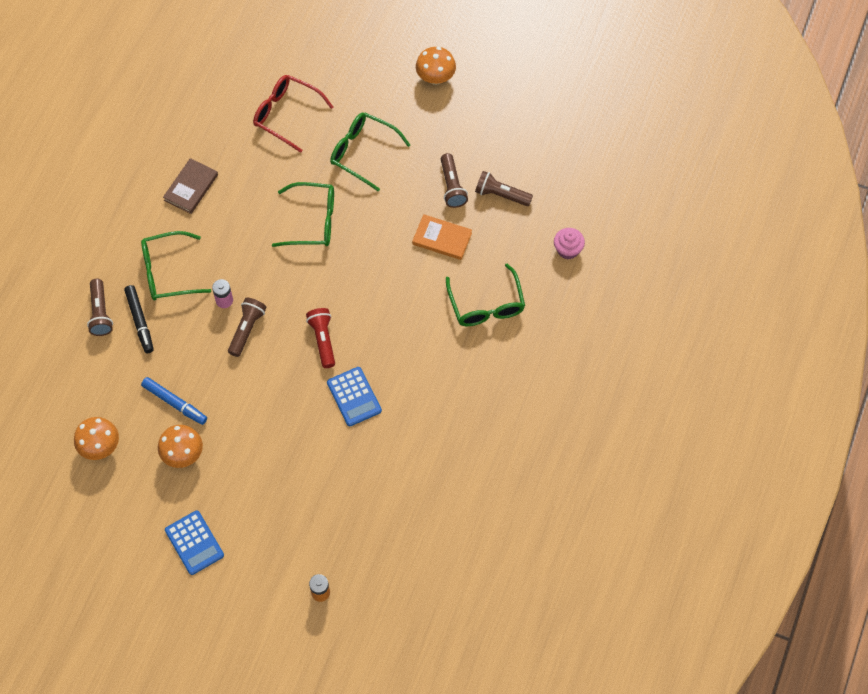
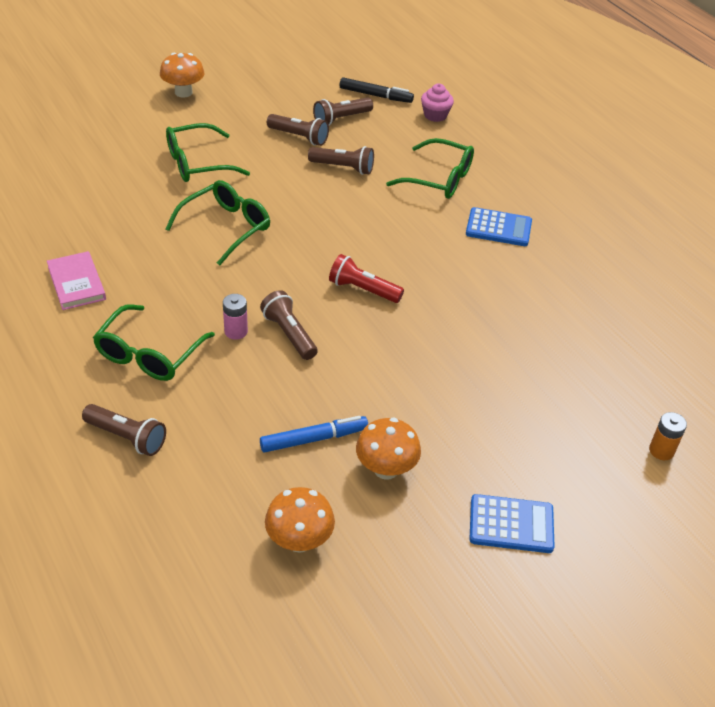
camera: 55 degrees left, 20 degrees down
black marker [124,285,154,353] -> black marker moved to [340,77,414,103]
brown book [163,158,218,214] -> pink book [47,251,106,310]
red glasses [253,75,333,153] -> none
blue calculator [327,367,382,426] -> blue calculator moved to [466,207,532,246]
orange book [412,214,472,260] -> brown flashlight [308,146,374,175]

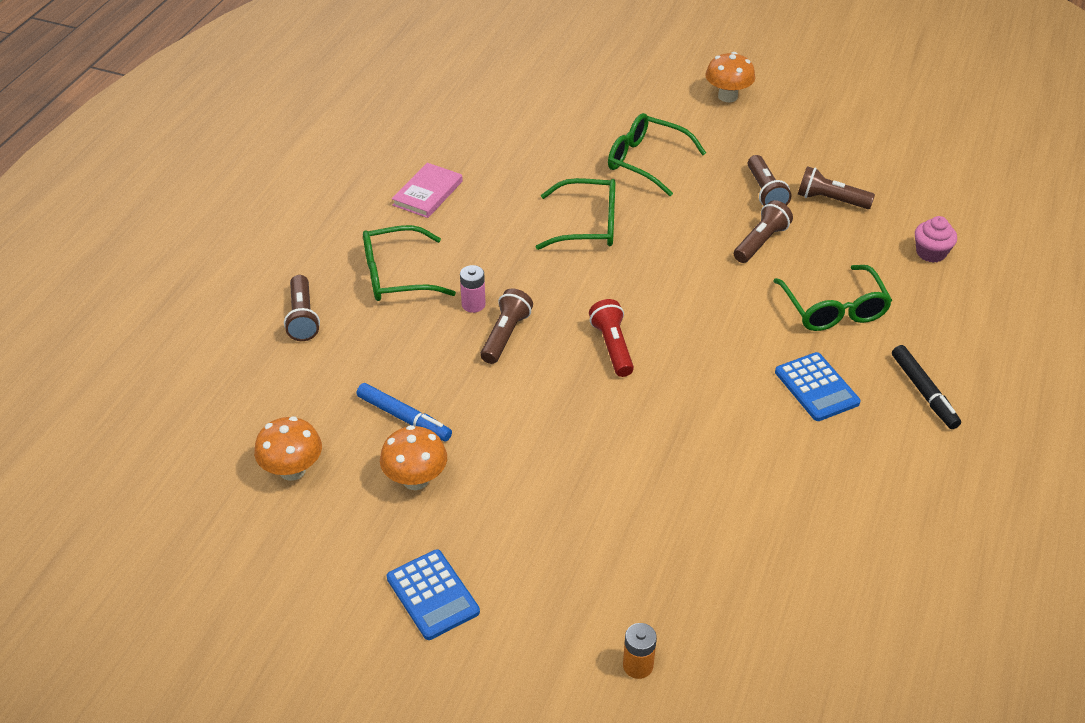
camera: 55 degrees right, 0 degrees up
brown flashlight [308,146,374,175] -> brown flashlight turned 120 degrees counterclockwise [734,200,793,263]
black marker [340,77,414,103] -> black marker moved to [892,345,961,429]

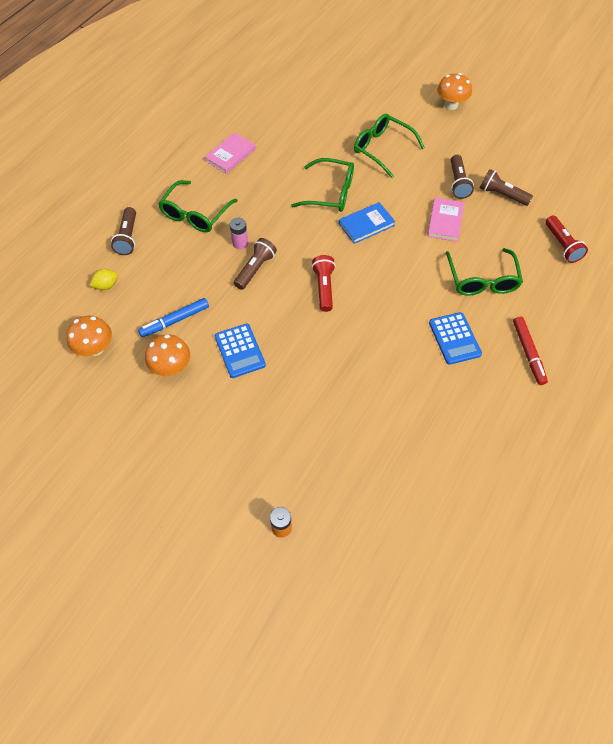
camera: 10 degrees right, 15 degrees up
blue marker [357,383,452,442] -> blue marker turned 105 degrees clockwise [138,298,209,337]
green glasses [363,225,456,301] -> green glasses turned 60 degrees counterclockwise [158,180,238,232]
blue calculator [387,549,480,640] -> blue calculator moved to [215,323,266,378]
brown flashlight [734,200,793,263] -> pink book [427,197,464,242]
black marker [892,345,961,429] -> red marker [513,317,548,385]
pink cupcake [915,216,957,263] -> red flashlight [545,216,588,263]
none -> yellow lemon [89,269,118,290]
none -> blue book [339,202,395,244]

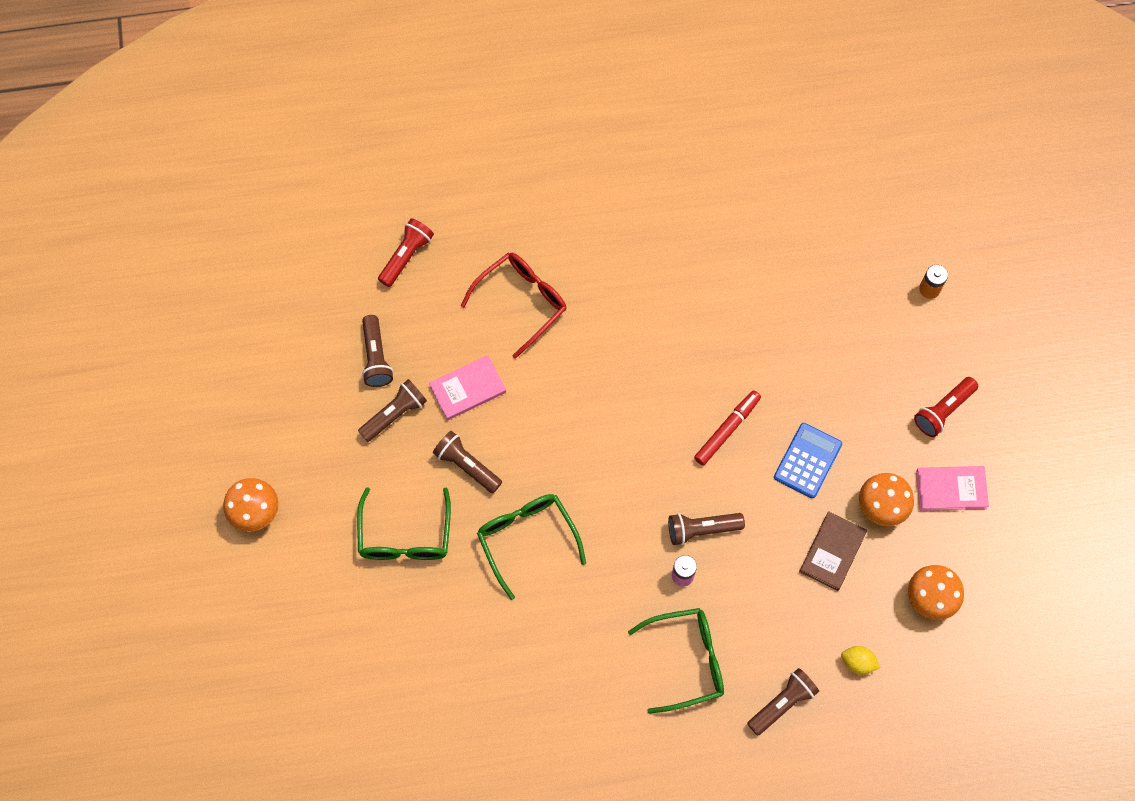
camera: 130 degrees left, 10 degrees up
blue marker [138,298,209,337] -> brown book [799,511,867,591]
pink book [205,133,256,174] -> pink book moved to [916,466,989,511]
red flashlight [312,255,336,312] -> red flashlight moved to [914,377,978,437]
blue book [339,202,395,244] -> none
blue calculator [429,312,482,365] -> none
green glasses [446,248,523,296] -> red glasses [461,253,566,359]
red marker [513,317,548,385] -> red marker moved to [694,390,761,466]
none -> brown flashlight [433,431,502,493]

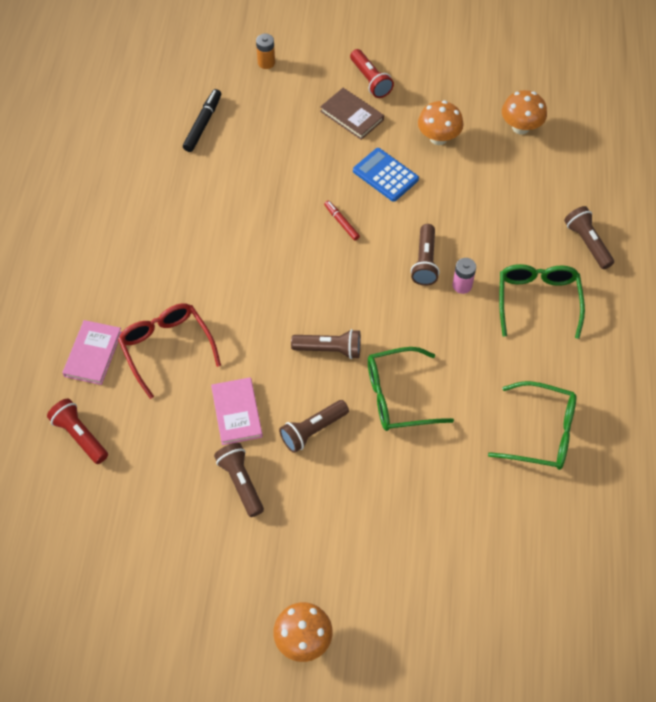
camera: 75 degrees left, 10 degrees down
green glasses [357,487,451,560] -> green glasses moved to [488,381,576,470]
brown flashlight [362,315,393,387] -> brown flashlight moved to [291,329,361,359]
red marker [694,390,761,466] -> red marker [324,201,360,241], size x0.65
brown book [799,511,867,591] -> brown book moved to [320,88,384,140]
yellow lemon [841,646,881,675] -> none
pink book [916,466,989,511] -> pink book moved to [62,320,122,385]
none -> black marker [183,89,221,152]

